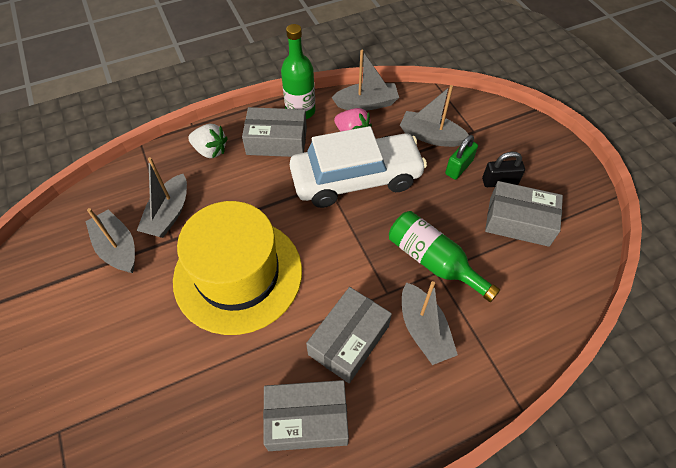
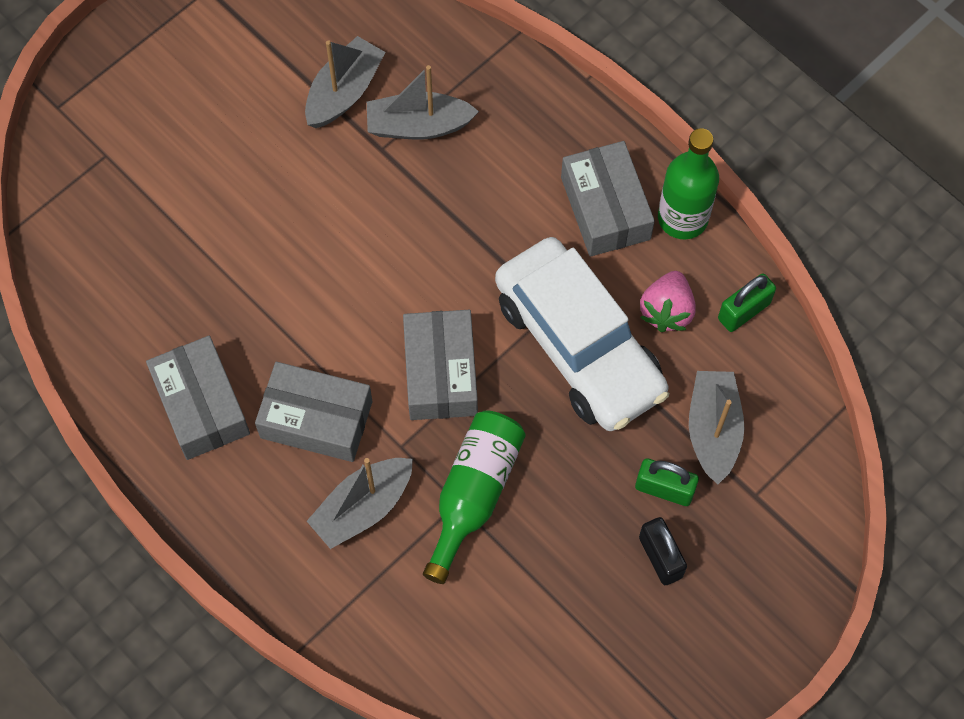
camera: 70 degrees right, 10 degrees up
yellow hat [173,201,302,335] -> none
white strawberry [188,124,228,158] -> none
grey boat [332,50,399,111] -> green padlock [718,274,776,332]
grey box [485,181,563,247] -> grey box moved to [403,310,478,420]

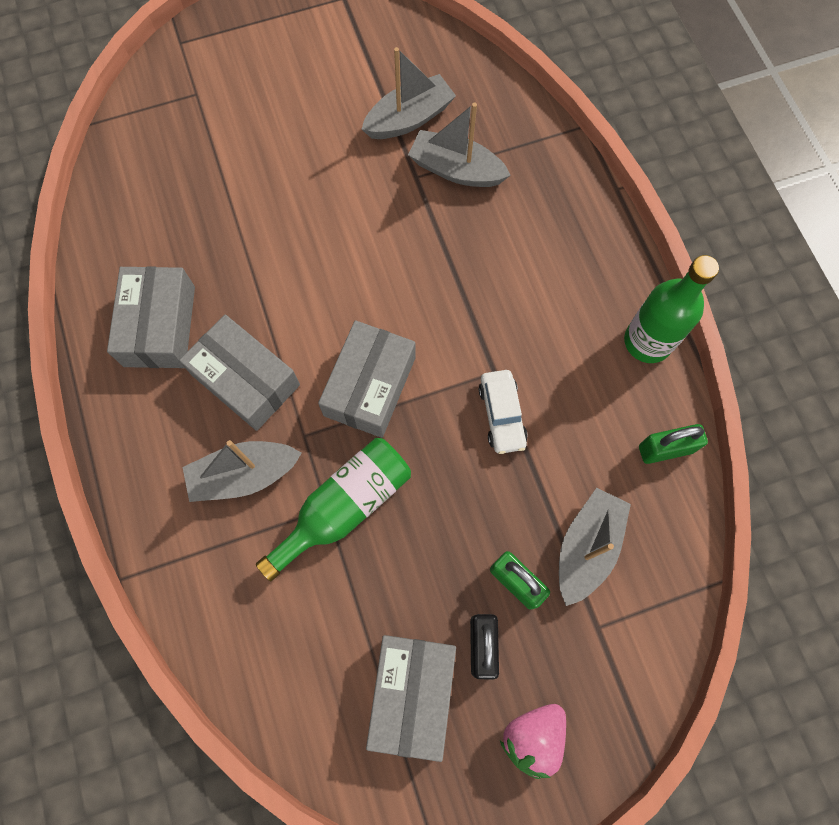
camera: 25 degrees right, 5 degrees up
white car [495,237,669,431] -> white car [479,370,528,454], size x0.42
grey box [561,141,655,257] -> grey box moved to [366,635,456,762]
pink strawberry [640,271,696,332] -> pink strawberry moved to [500,704,566,779]

